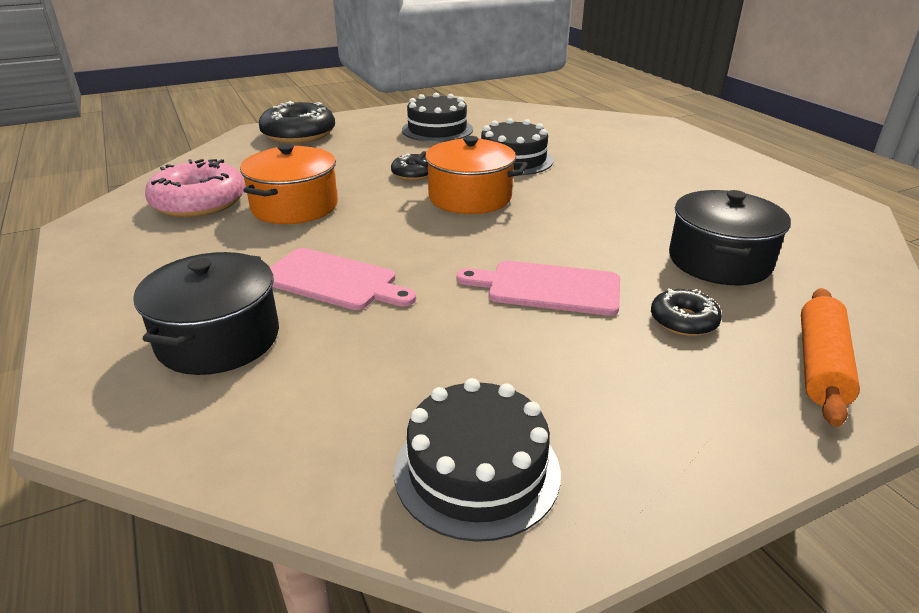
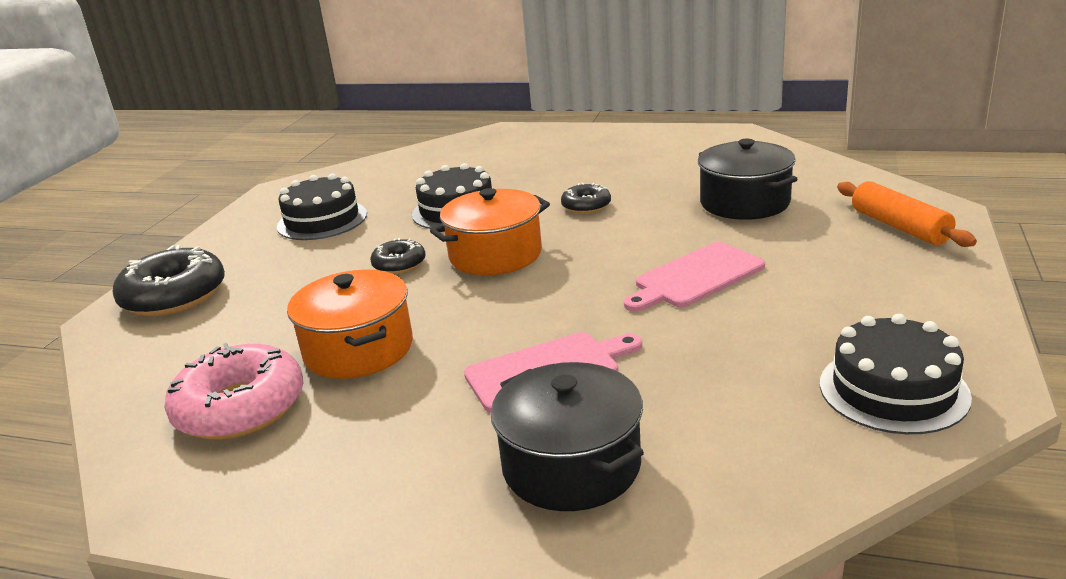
camera: 45 degrees left, 5 degrees down
black donut [651,289,722,336] -> black donut moved to [561,183,611,214]

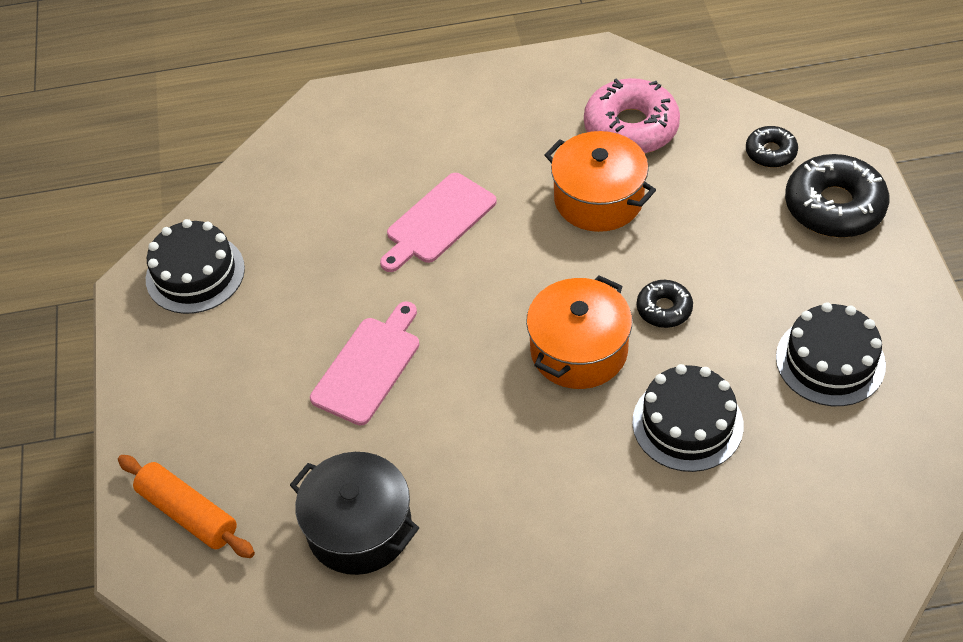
camera: 155 degrees right, 25 degrees up
black pot [490,362,644,511] -> none
black donut [561,183,611,214] -> black donut moved to [746,126,798,168]

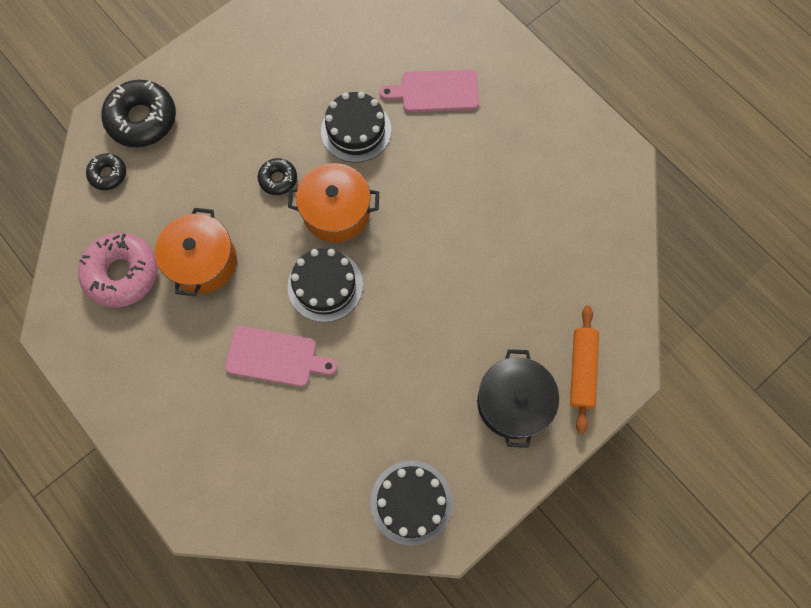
camera: 125 degrees left, 20 degrees up
black pot [290,452,419,575] -> black pot moved to [477,349,559,448]
pink cutting board [310,301,419,425] -> pink cutting board moved to [379,69,479,112]
black cake [776,302,886,406] -> black cake moved to [288,248,363,322]

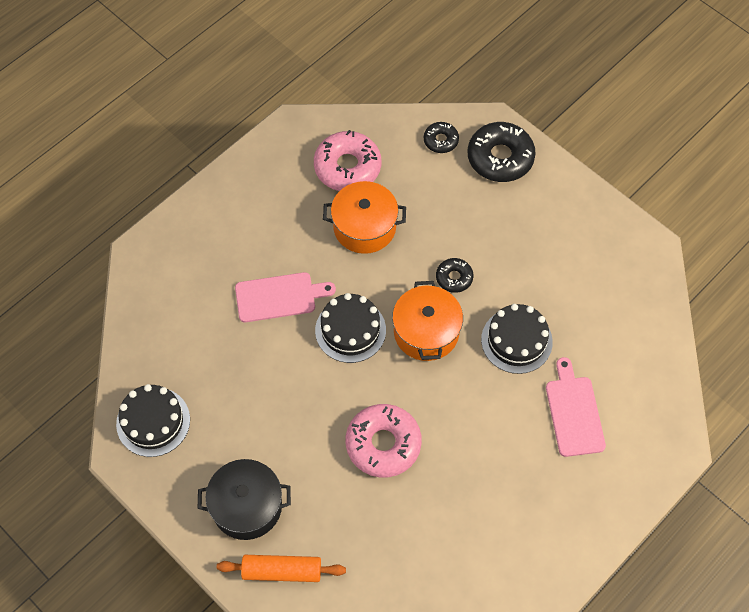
camera: 85 degrees right, 10 degrees down
pink cutting board [225,326,338,387] -> pink cutting board turned 105 degrees counterclockwise [235,272,336,322]
none -> pink donut [346,404,422,477]

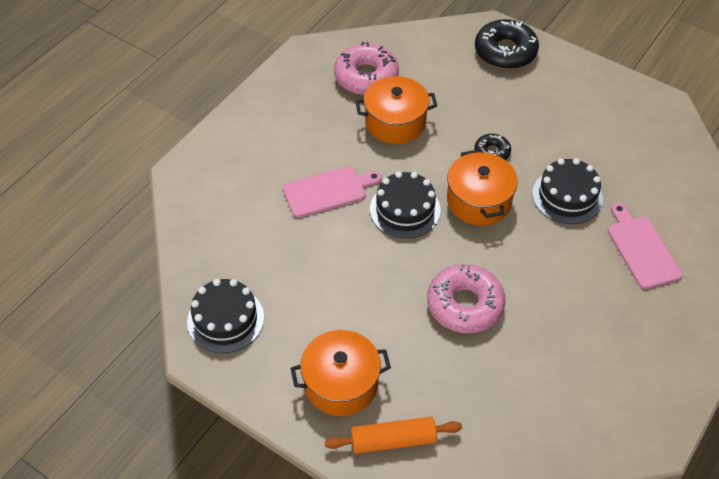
camera: 10 degrees left, 10 degrees down
black pot [198,459,291,540] -> orange pot [291,330,391,416]
black donut [424,122,459,153] -> none

